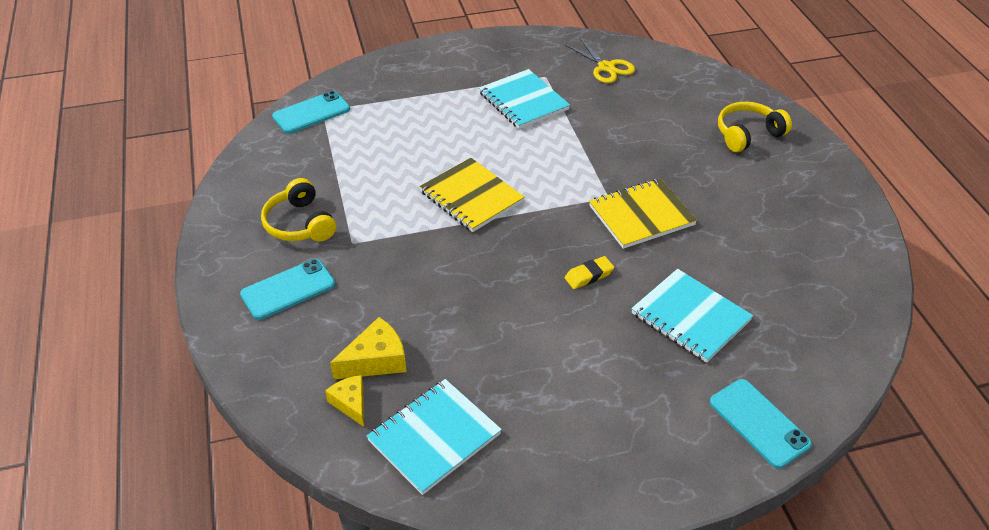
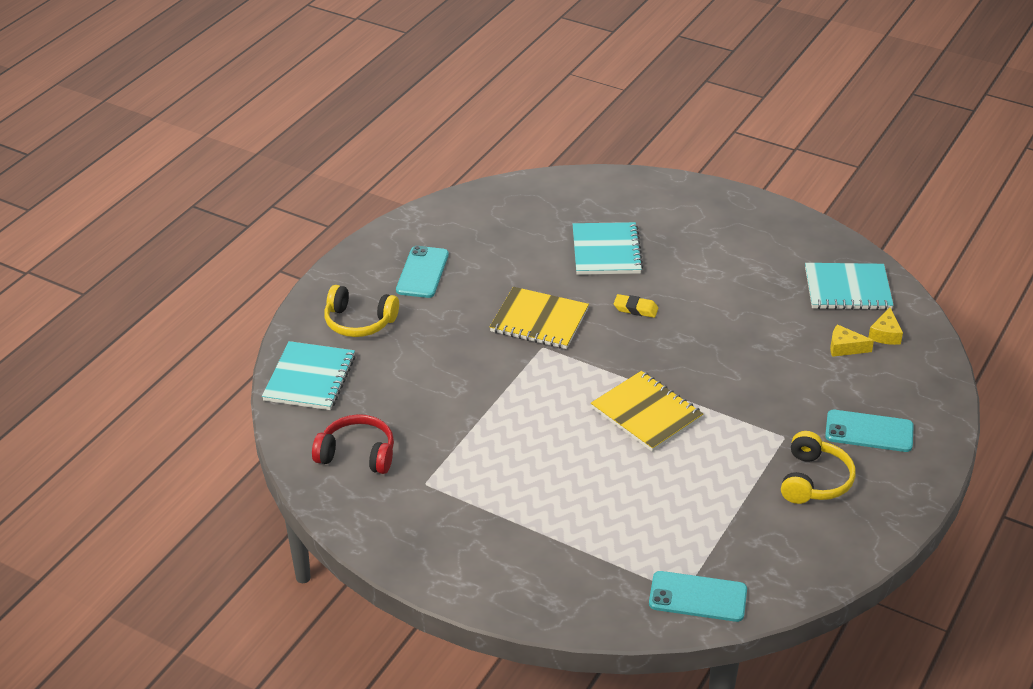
camera: 135 degrees left, 5 degrees down
yellow cheese [330,317,407,380] -> yellow cheese [830,324,874,357], size x0.66
yellow notebook [419,158,525,232] -> yellow notebook turned 45 degrees counterclockwise [591,371,703,452]
turquoise notebook [479,69,570,129] -> turquoise notebook moved to [262,341,356,410]
yellow scissors [565,38,635,83] -> red headphones [312,414,394,474]
turquoise phone [710,379,812,468] -> turquoise phone moved to [396,246,449,298]

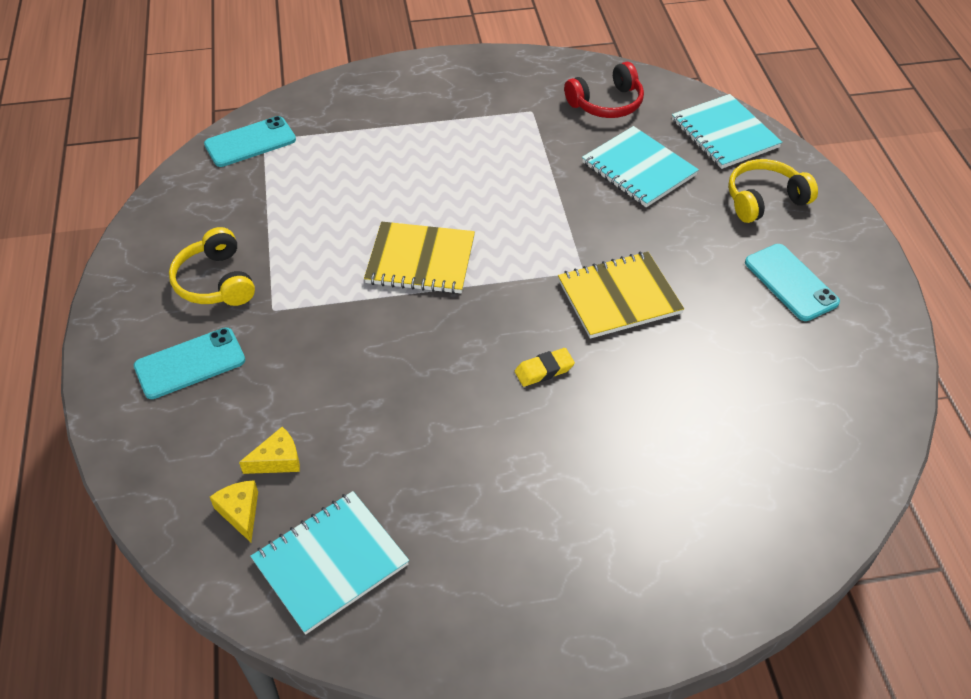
camera: 140 degrees right, 10 degrees up
turquoise notebook [573,222,643,275] -> turquoise notebook moved to [582,126,699,207]

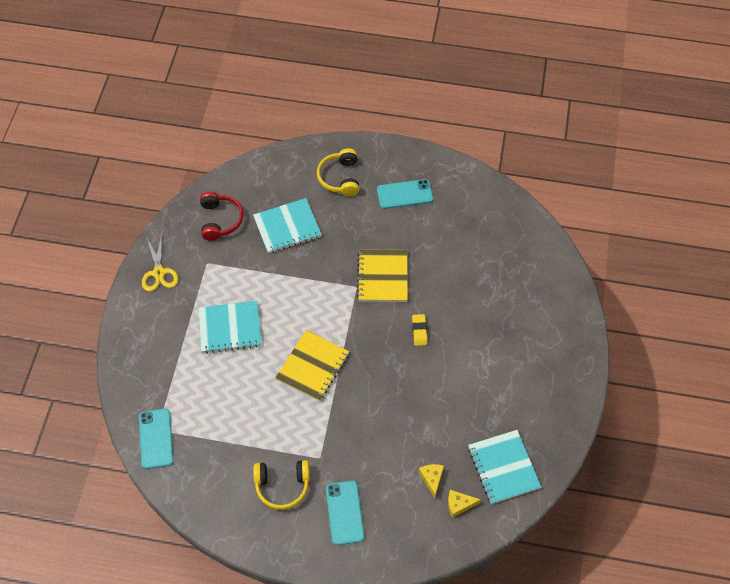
camera: 70 degrees left, 10 degrees up
turquoise notebook [672,94,782,169] -> turquoise notebook moved to [198,301,262,354]
none -> yellow scissors [142,234,178,292]

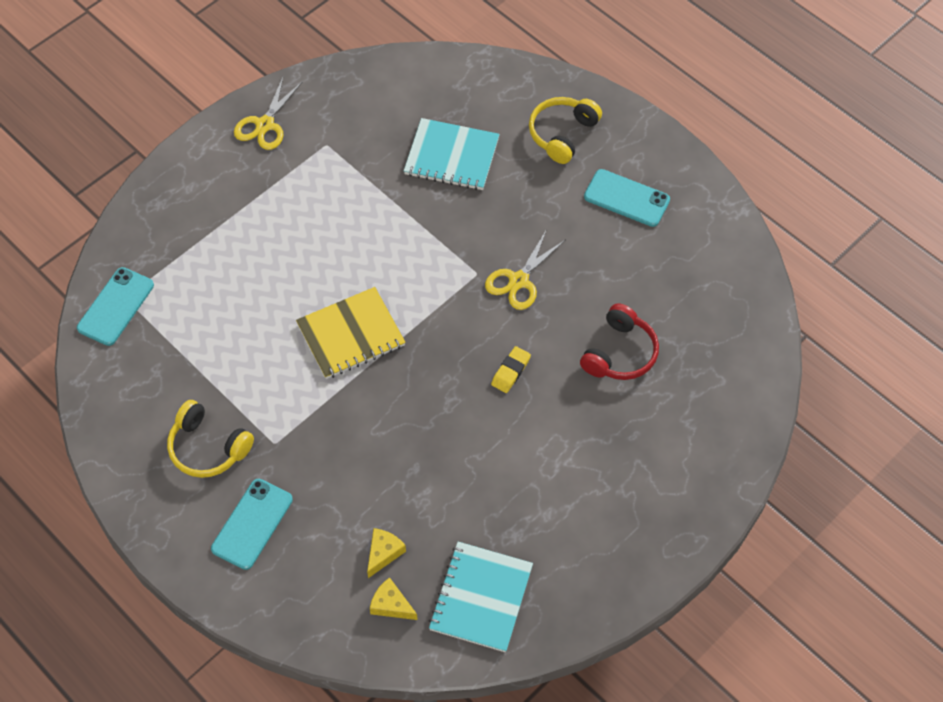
camera: 35 degrees right, 0 degrees up
turquoise notebook [198,301,262,354] -> none
red headphones [200,192,243,241] -> red headphones moved to [580,303,659,380]
yellow notebook [357,249,408,302] -> yellow scissors [485,229,565,310]

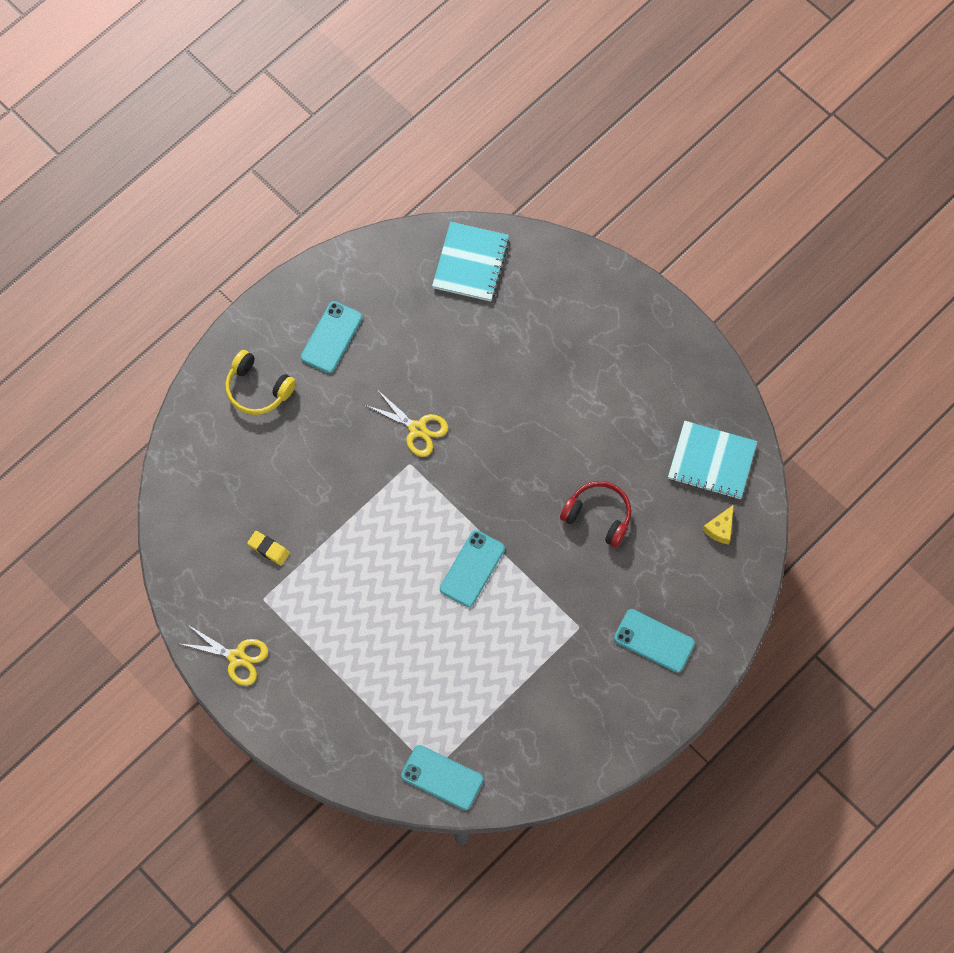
camera: 90 degrees left, 10 degrees up
yellow headphones [167,400,254,478] -> none
yellow notebook [296,287,406,379] -> turquoise phone [440,530,505,607]
yellow cheese [367,528,406,578] -> none
turquoise notebook [404,118,500,190] -> turquoise notebook moved to [432,222,510,301]
yellow eraser [491,346,531,393] -> yellow eraser moved to [247,531,290,566]
red headphones [580,303,659,380] -> red headphones moved to [560,481,632,548]

